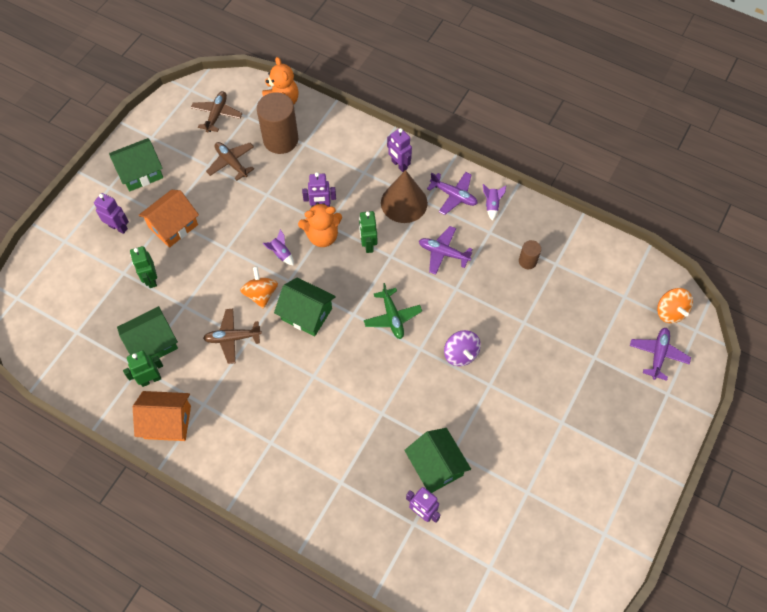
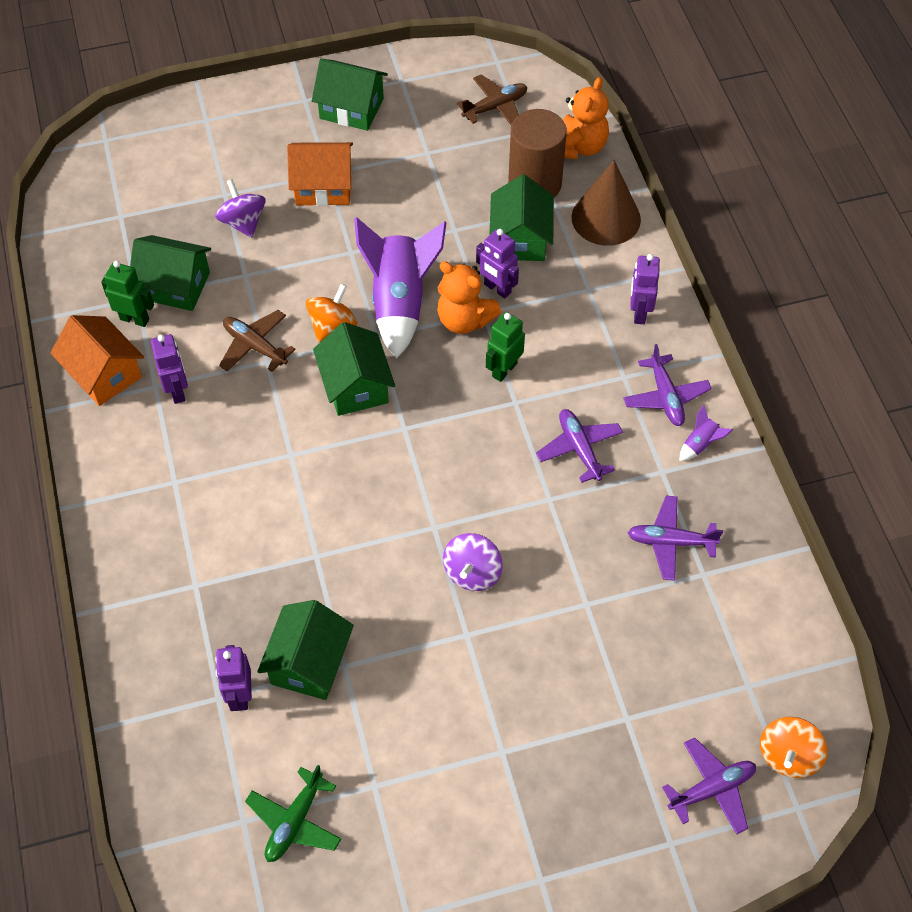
camera: 45 degrees right, 5 degrees down
purple robot [94,193,129,234] -> purple robot moved to [151,334,188,404]
green robot [130,246,157,288] -> purple spinning top [215,179,266,238]
brown plane [206,142,254,181] -> none
purple rocket [262,229,294,266] -> purple rocket [354,217,447,358], size x2.47
green plane [364,283,422,339] -> green plane moved to [245,765,341,862]
brown cone [381,170,428,223] -> brown cone moved to [571,160,641,246]
brown cylinder [519,240,541,269] -> purple plane [628,496,723,581]
none -> green house [489,174,554,261]

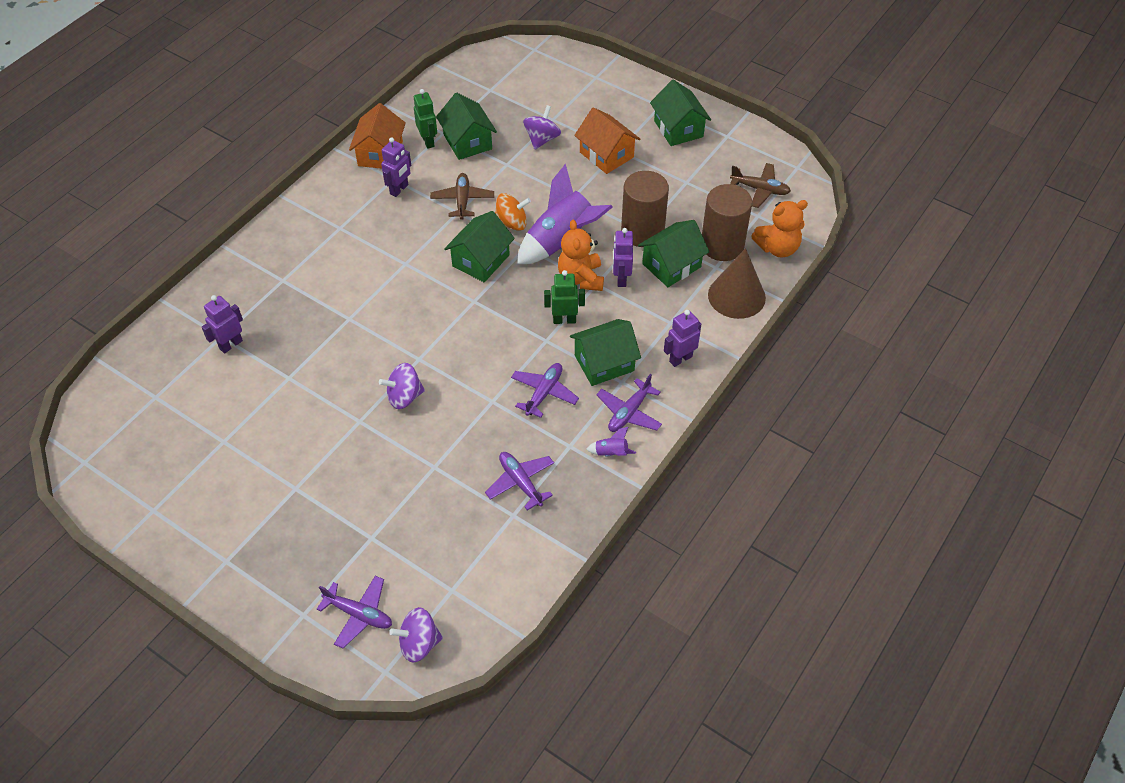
camera: 50 degrees right, 5 degrees down
green plane [245,765,341,862] -> none
green house [257,600,354,700] -> green house moved to [570,319,641,386]
orange spinning top [760,717,828,778] -> purple spinning top [389,607,443,663]
none -> brown cylinder [621,171,669,247]

